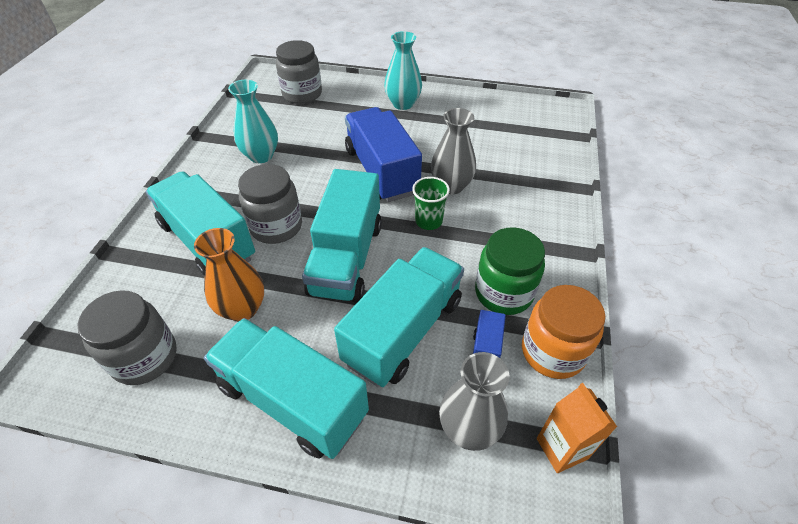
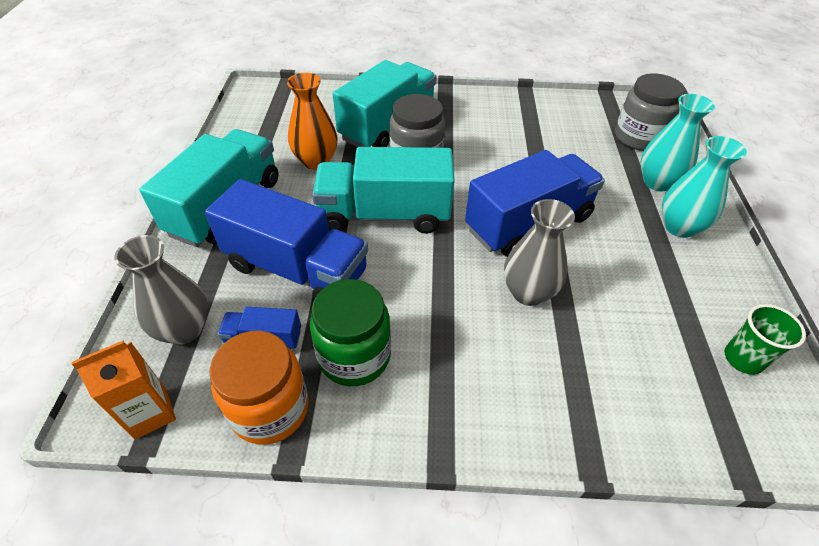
camera: 80 degrees right, 0 degrees up
grey jar [77,290,177,385] -> none
turquoise vase [228,79,278,163] -> turquoise vase moved to [641,94,715,191]
turquoise truck [334,247,464,387] -> blue truck [205,179,368,300]
green cup [412,177,450,230] -> green cup moved to [725,304,806,375]

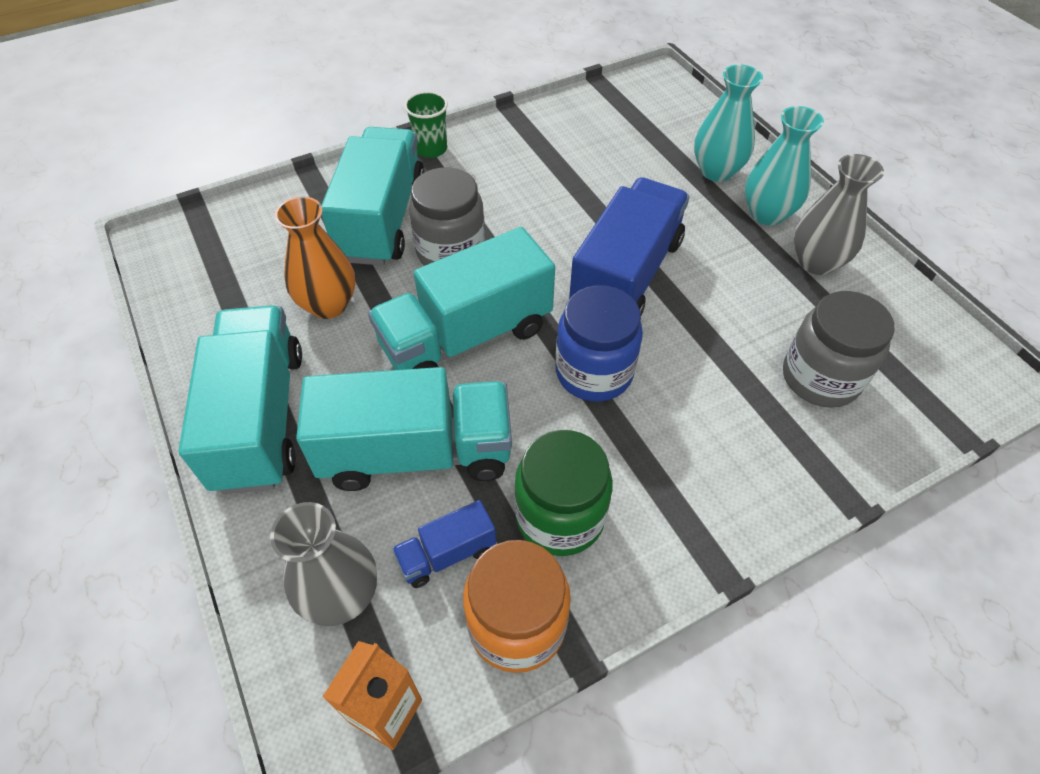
camera: 30 degrees left, 5 degrees up
blue truck [205,179,368,300] -> turquoise truck [296,367,512,491]
grey vase [504,199,575,306] -> grey vase moved to [794,154,884,275]
grey jar [615,73,685,151] -> grey jar moved to [783,291,894,408]
green cup [725,304,806,375] -> green cup moved to [404,91,448,158]
none -> blue jar [556,285,643,402]

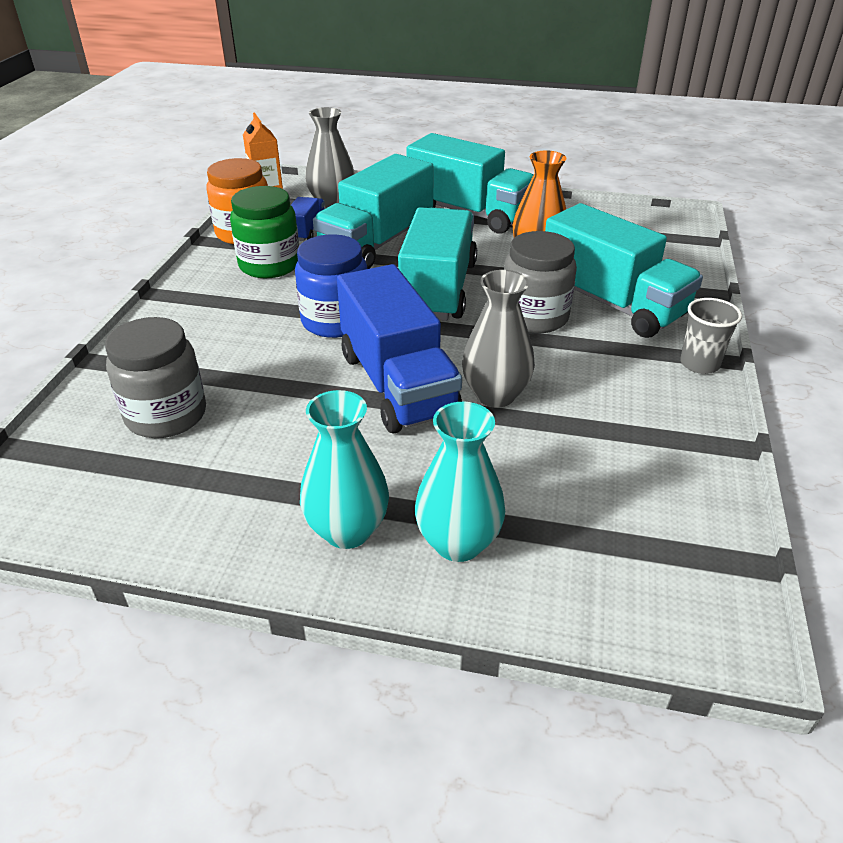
camera: 130 degrees right, 15 degrees down
green cup [404,91,448,158] -> grey cup [680,298,742,374]
grey vase [794,154,884,275] -> grey vase moved to [462,270,535,408]

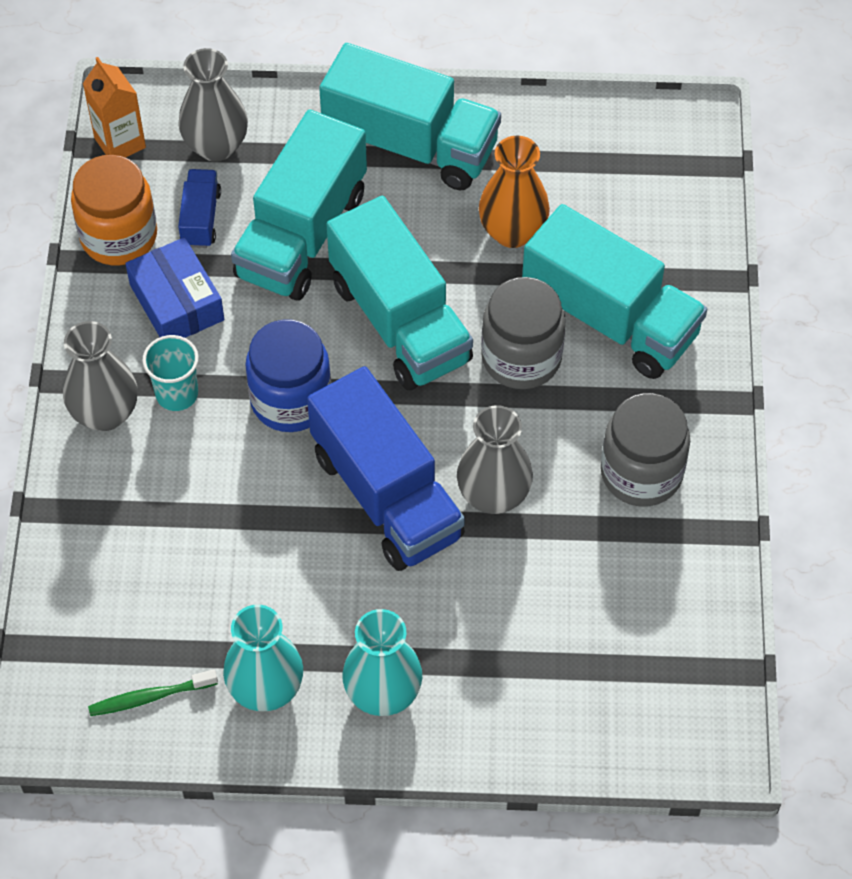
camera: 10 degrees left, 20 degrees up
grey jar [105,317,206,438] -> grey jar moved to [601,393,690,507]
green jar [230,186,299,278] -> blue box [125,237,224,338]
turquoise truck [398,207,477,321] -> turquoise truck turned 150 degrees clockwise [326,196,473,390]
turquoise vase [415,402,505,562] -> turquoise vase moved to [223,605,303,711]
grey cup [680,298,742,374] -> none
none -> grey vase [63,321,138,431]
none -> green toothbrush [88,669,218,716]
none -> turquoise cup [142,335,199,411]

